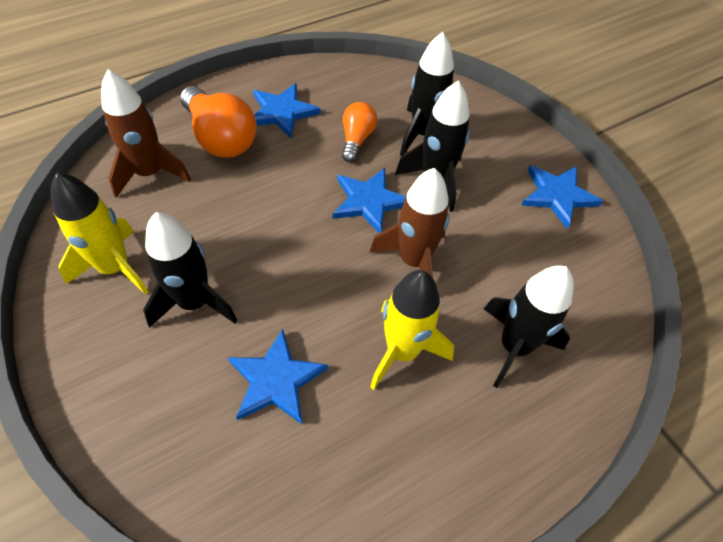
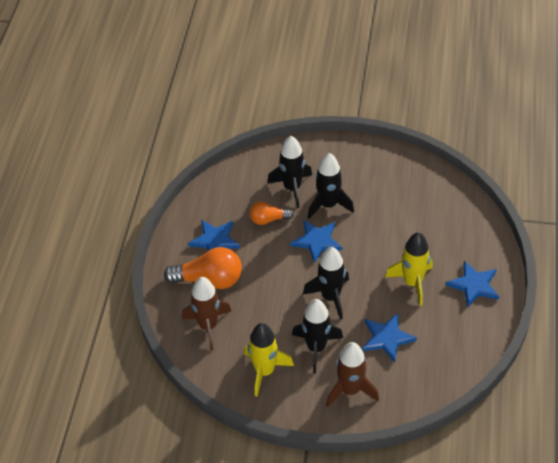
camera: 45 degrees left, 5 degrees down
orange light bulb [342,102,377,162] -> orange light bulb turned 60 degrees counterclockwise [250,202,294,225]
brown rocket [370,168,450,278] -> brown rocket moved to [326,342,379,407]
black rocket [484,265,574,388] -> black rocket moved to [303,247,349,320]
blue star [521,165,603,229] -> blue star moved to [446,261,500,308]

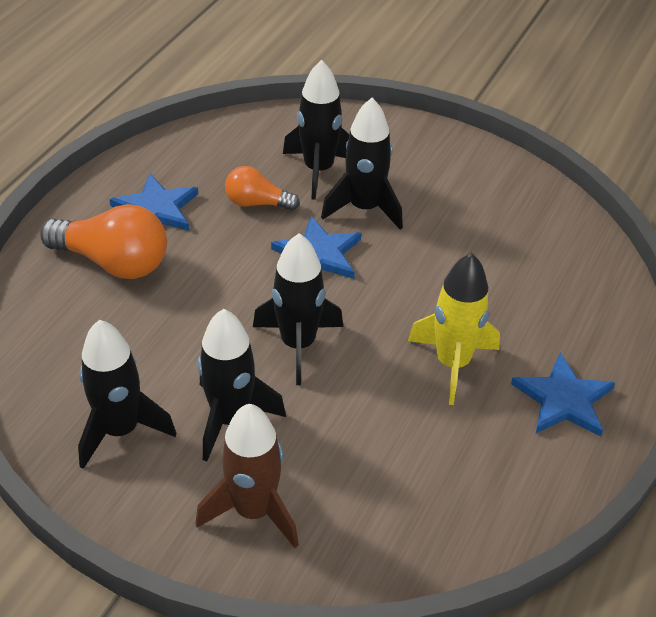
camera: 15 degrees right, 5 degrees down
brown rocket [182,277,231,350] -> none
yellow rocket [244,323,294,397] -> black rocket [78,320,176,469]
blue star [362,313,417,363] -> none

